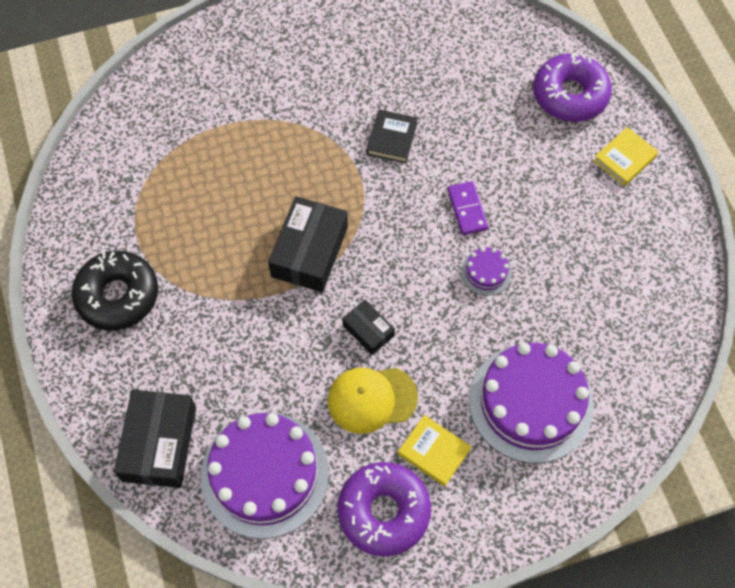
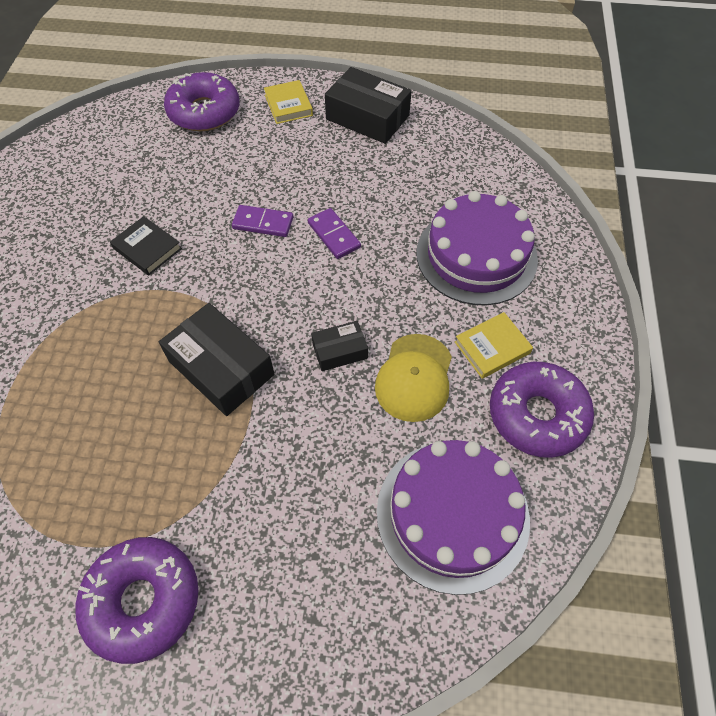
camera: 65 degrees left, 5 degrees down
black donut [71,251,158,331] -> purple donut [75,537,198,664]
black box [114,390,196,488] -> black box moved to [325,67,411,144]
purple cake [461,247,512,296] -> purple domino [308,208,361,259]

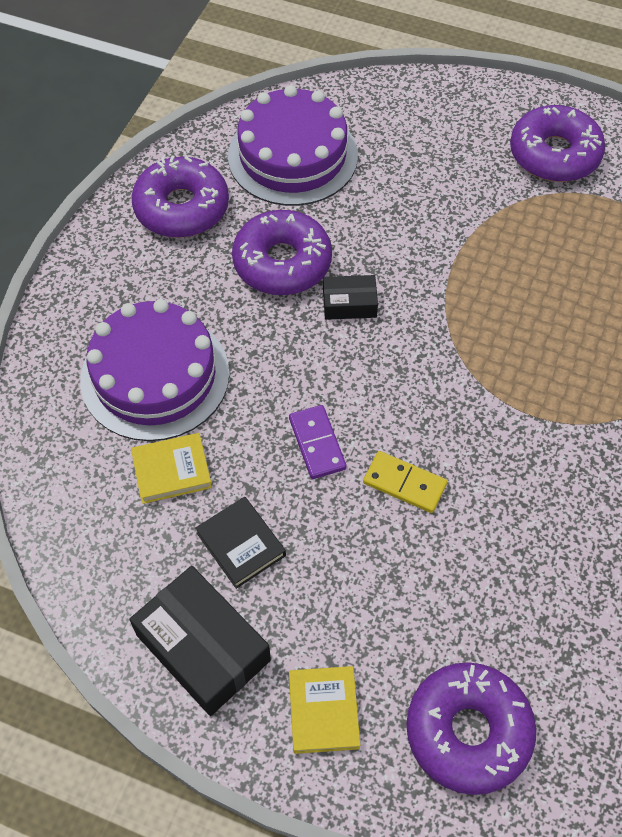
camera: 165 degrees left, 0 degrees up
black book [110,216,182,276] -> black book moved to [195,497,286,589]
black box [159,303,274,416] -> none
purple domino [232,205,293,237] -> yellow domino [363,451,447,513]
yellow cap [375,334,452,422] -> purple donut [232,210,332,295]
yellow book [455,312,533,379] -> yellow book moved to [131,433,212,504]

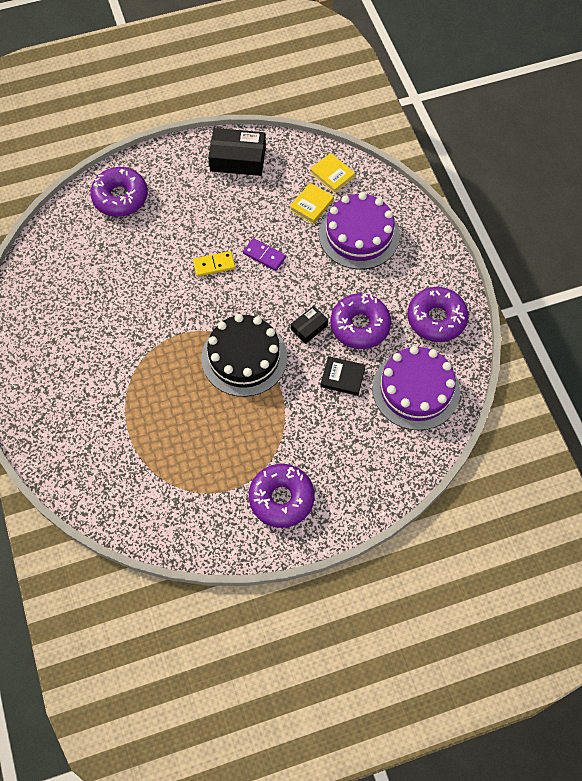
camera: 140 degrees right, 5 degrees up
black book [195,497,286,589] -> black book moved to [320,356,366,396]
yellow book [289,666,360,754] -> yellow book moved to [310,153,355,193]
none -> black cake [201,314,287,397]

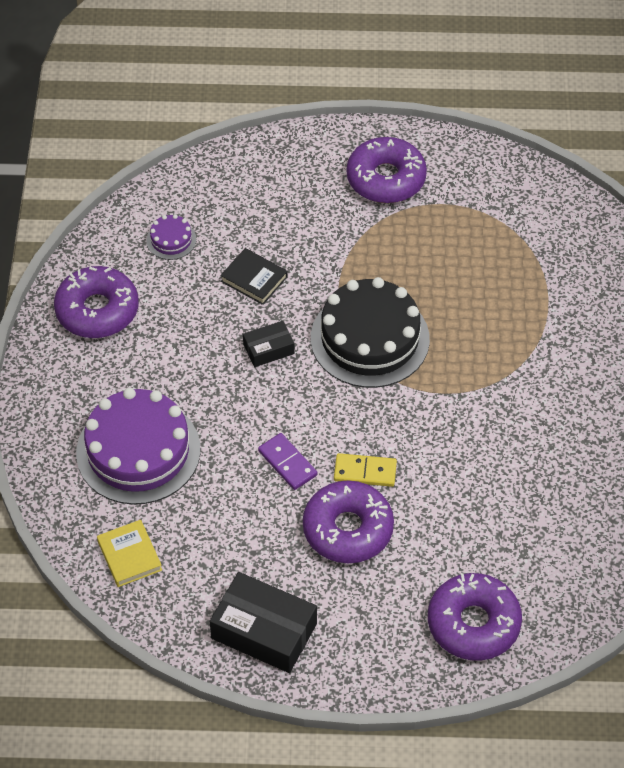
camera: 160 degrees left, 10 degrees down
yellow book [290,183,334,224] -> none
purple donut [330,293,391,349] -> purple donut moved to [303,480,394,563]
purple cake [372,346,460,430] -> purple cake [146,214,196,260], size x0.44

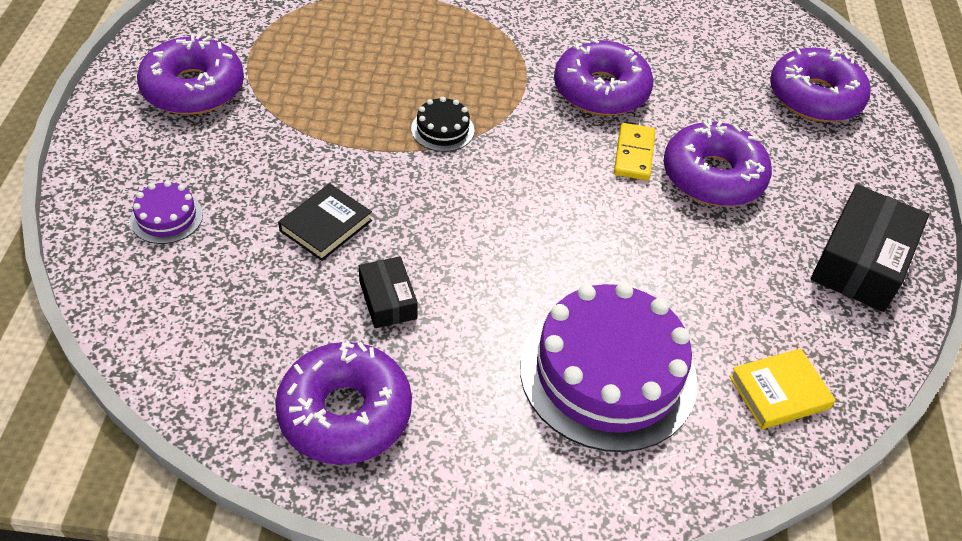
camera: 90 degrees left, 5 degrees down
purple cake [146,214,196,260] -> purple cake moved to [130,181,203,244]
black box [243,321,295,367] -> black box moved to [359,256,418,328]
purple domino [258,433,317,490] -> none
black cake [311,277,430,388] -> black cake [411,97,475,152], size x0.44
none -> purple donut [554,38,653,116]

